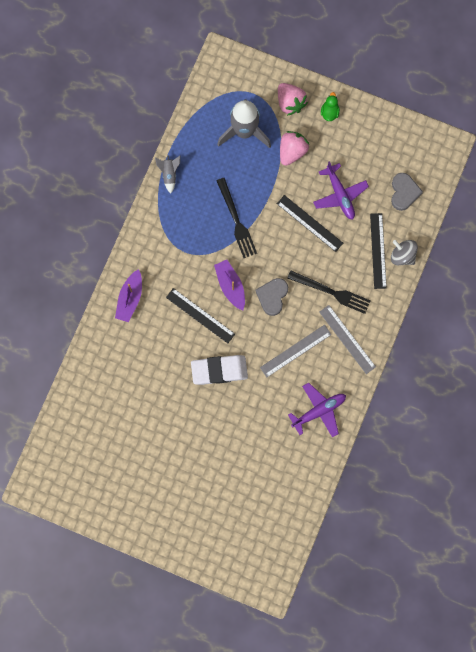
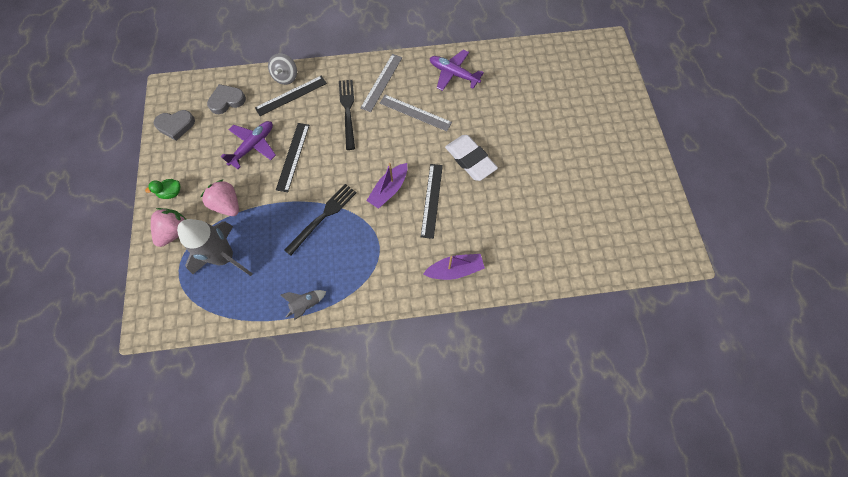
camera: 120 degrees left, 10 degrees down
grey heart [255,278,288,316] -> grey heart moved to [154,110,195,141]
pink strawberry [280,131,309,166] -> pink strawberry turned 45 degrees clockwise [200,179,239,216]

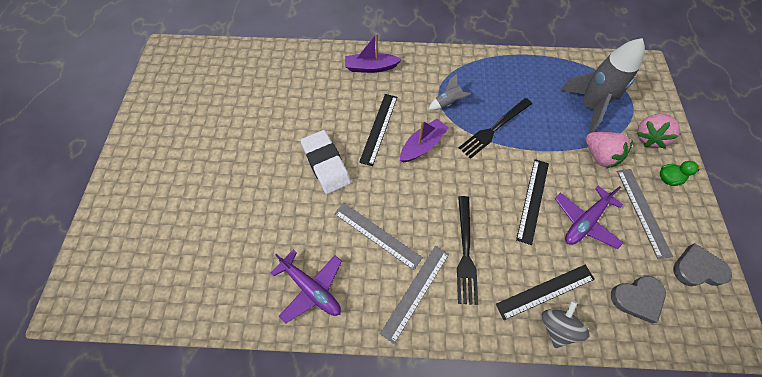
camera: 170 degrees left, 5 degrees down
grey rocket [280,290,327,320] -> grey rocket moved to [428,74,471,110]
none -> grey ruler [617,169,673,259]

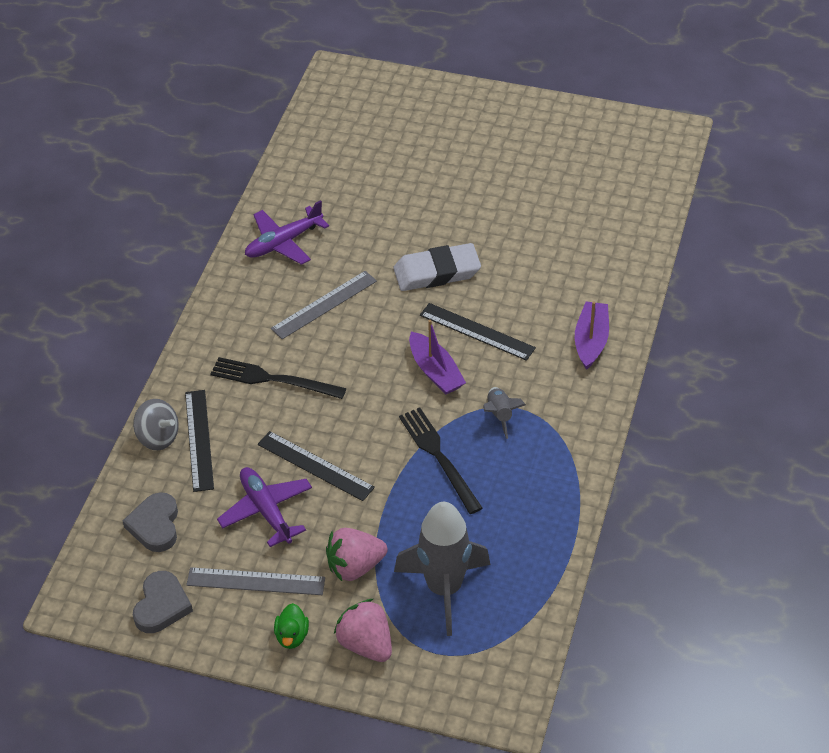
camera: 105 degrees right, 15 degrees down
grey ruler [380,246,449,344] -> none

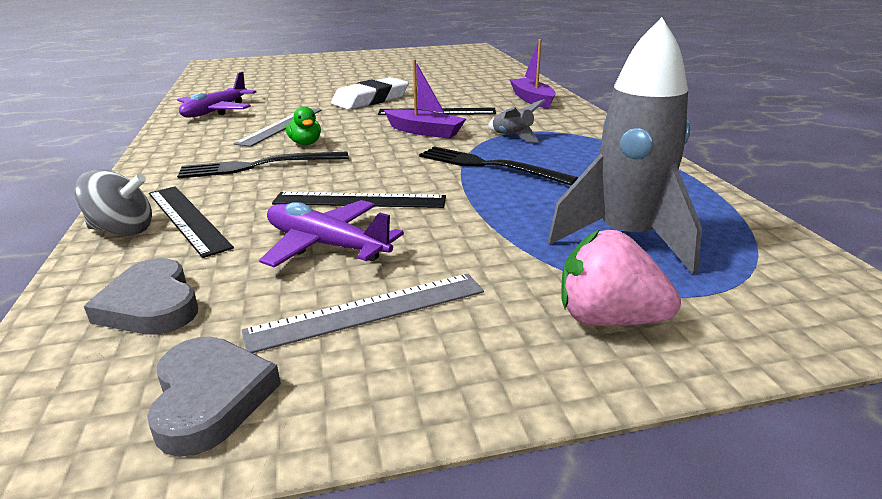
camera: 30 degrees left, 20 degrees down
green duck [274,603,309,649] -> green duck moved to [286,106,321,145]
pink strawberry [326,528,387,581] -> none

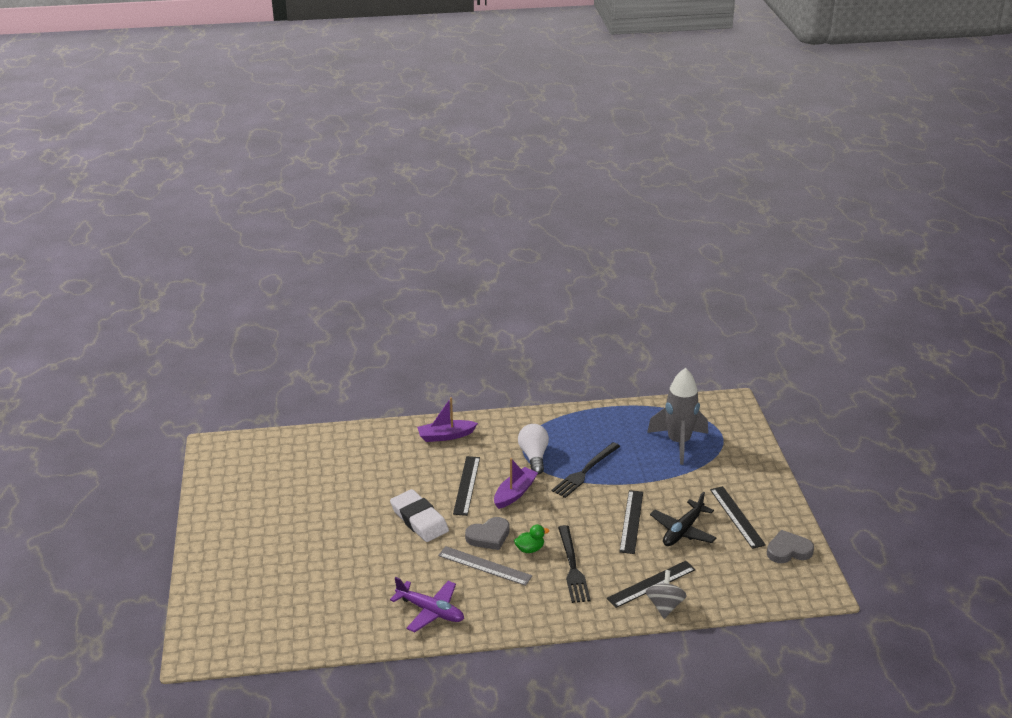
camera: 85 degrees left, 5 degrees up
grey heart [84,258,198,334] -> grey heart moved to [465,517,510,550]
grey ruler [242,274,484,353] -> black ruler [710,486,766,549]
purple plane [259,200,404,268] -> black plane [650,492,717,546]
grey rocket [488,99,546,143] -> white light bulb [518,424,549,475]
pink strawberry [561,229,681,326] -> none

